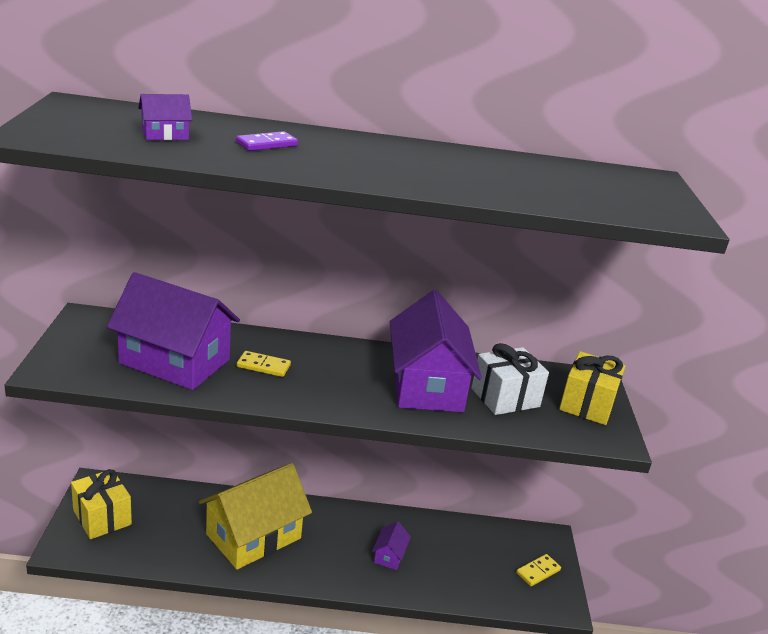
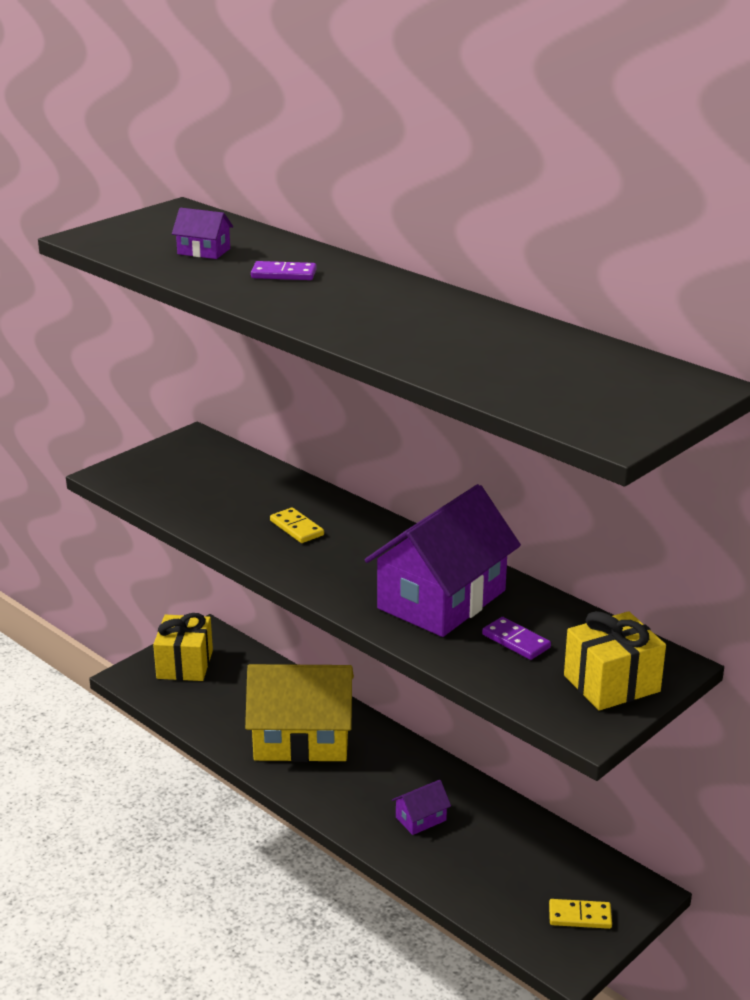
camera: 45 degrees right, 0 degrees up
purple house [107,272,240,390] -> none
white gift [472,343,549,415] -> purple domino [482,617,551,660]

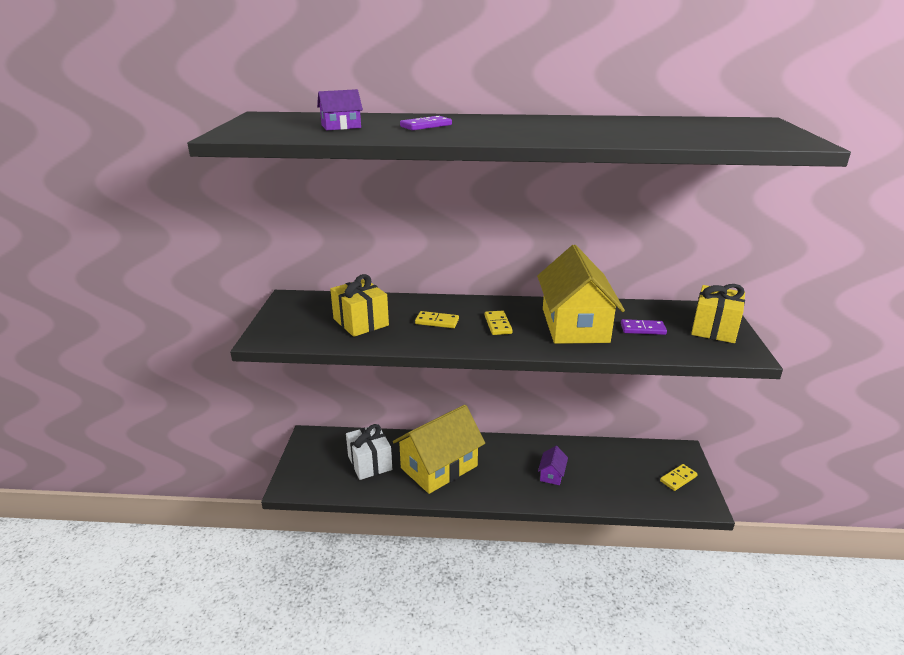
camera: 40 degrees left, 0 degrees up
yellow gift [153,613,213,681] -> yellow gift moved to [330,274,389,337]
purple house [365,484,521,637] -> yellow house [537,245,625,344]
none -> white gift [346,424,392,480]
none -> yellow domino [485,311,513,335]

